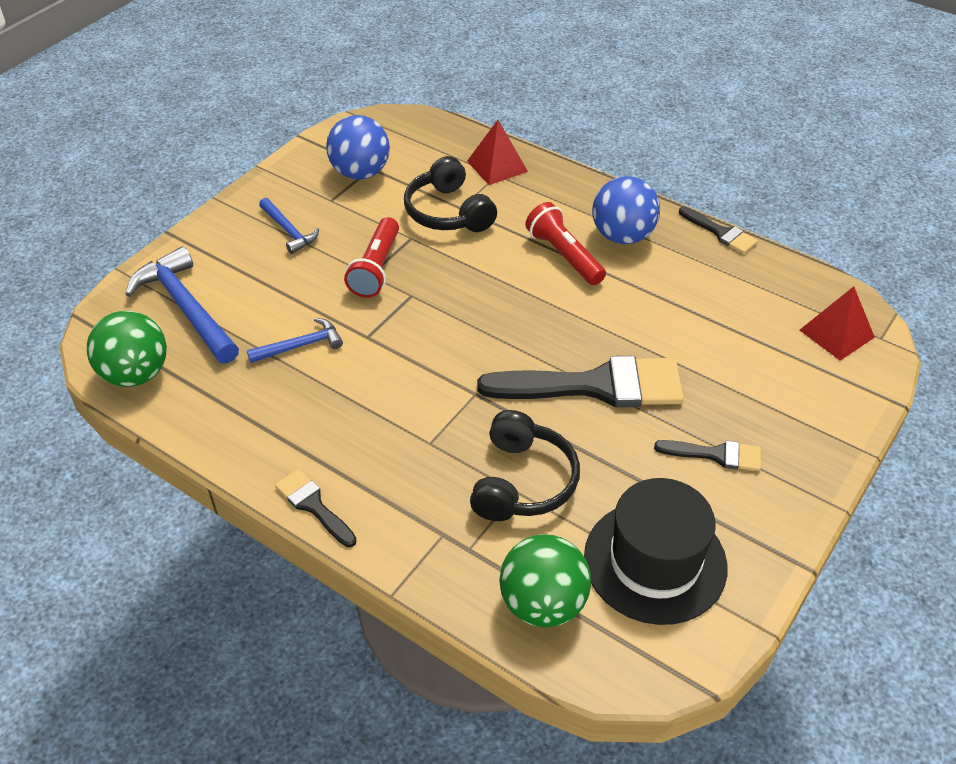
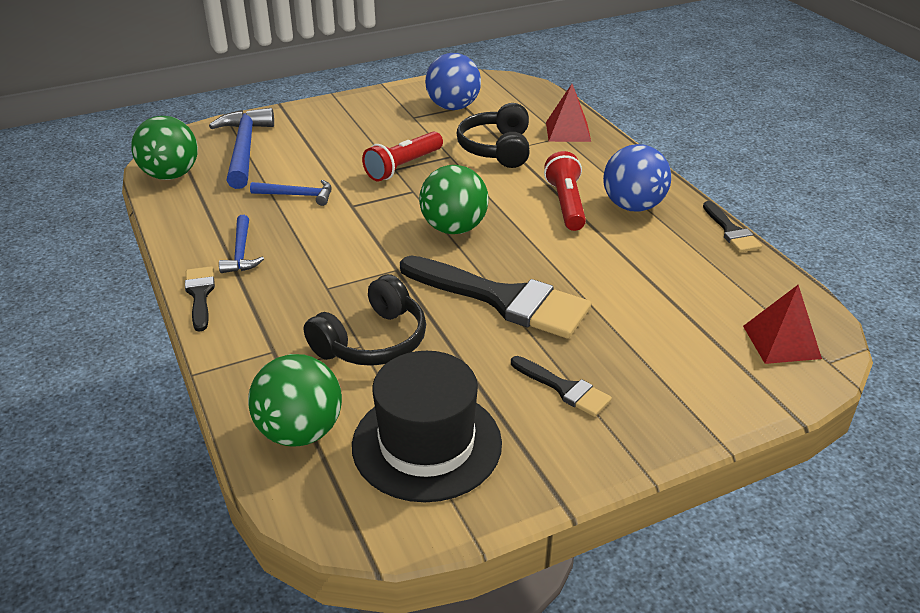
camera: 30 degrees right, 10 degrees down
blue hammer [259,198,319,254] -> blue hammer moved to [219,215,264,273]
none -> green ball [419,165,489,234]

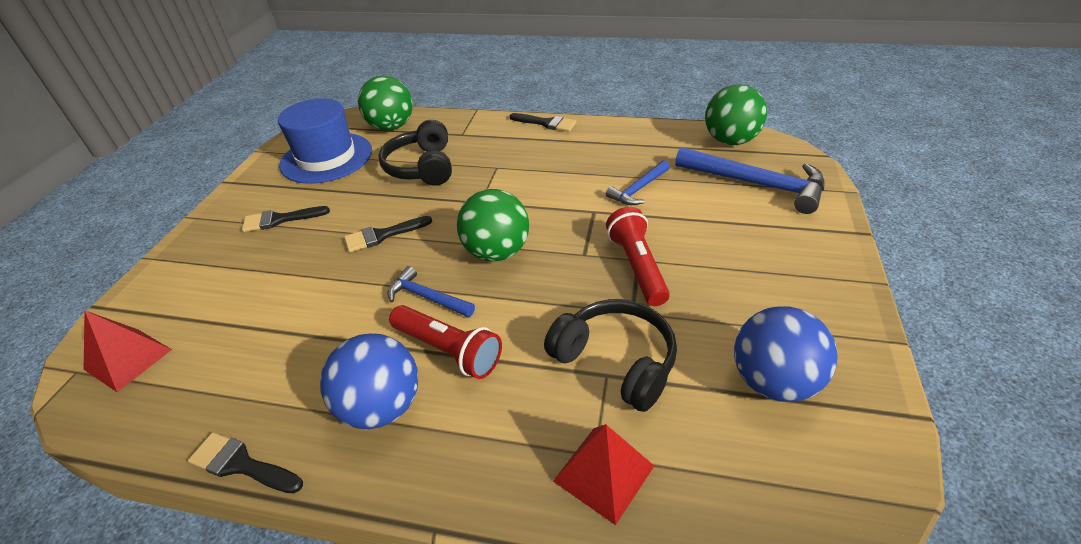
camera: 130 degrees right, 5 degrees up
blue hammer [219,215,264,273] -> blue hammer moved to [388,266,475,317]
black hat [352,351,502,502] -> blue hat [278,98,372,184]
black brush [400,255,591,338] -> black brush [344,216,432,252], size x0.49

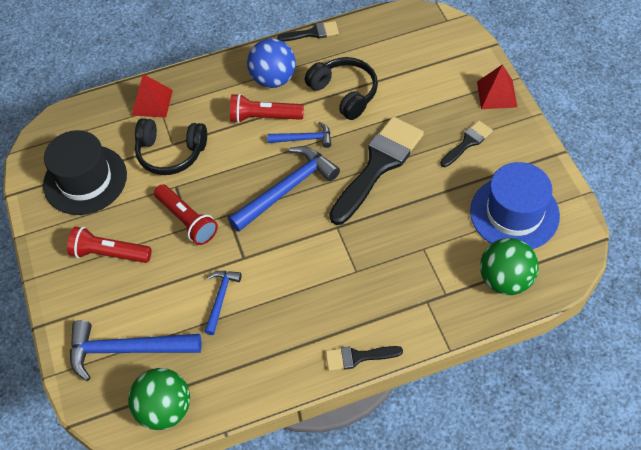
camera: 150 degrees right, 15 degrees up
red pyramid [84,311,172,392] -> red pyramid moved to [477,65,517,109]
black brush [344,216,432,252] -> black brush [329,117,424,225], size x2.04
black headphones [378,120,452,186] -> black headphones moved to [305,57,378,120]
green ball [457,189,529,261] -> blue hammer [228,146,340,232]
blue ball [734,306,838,402] -> black hat [43,130,127,215]
none -> red flashlight [67,226,152,263]

